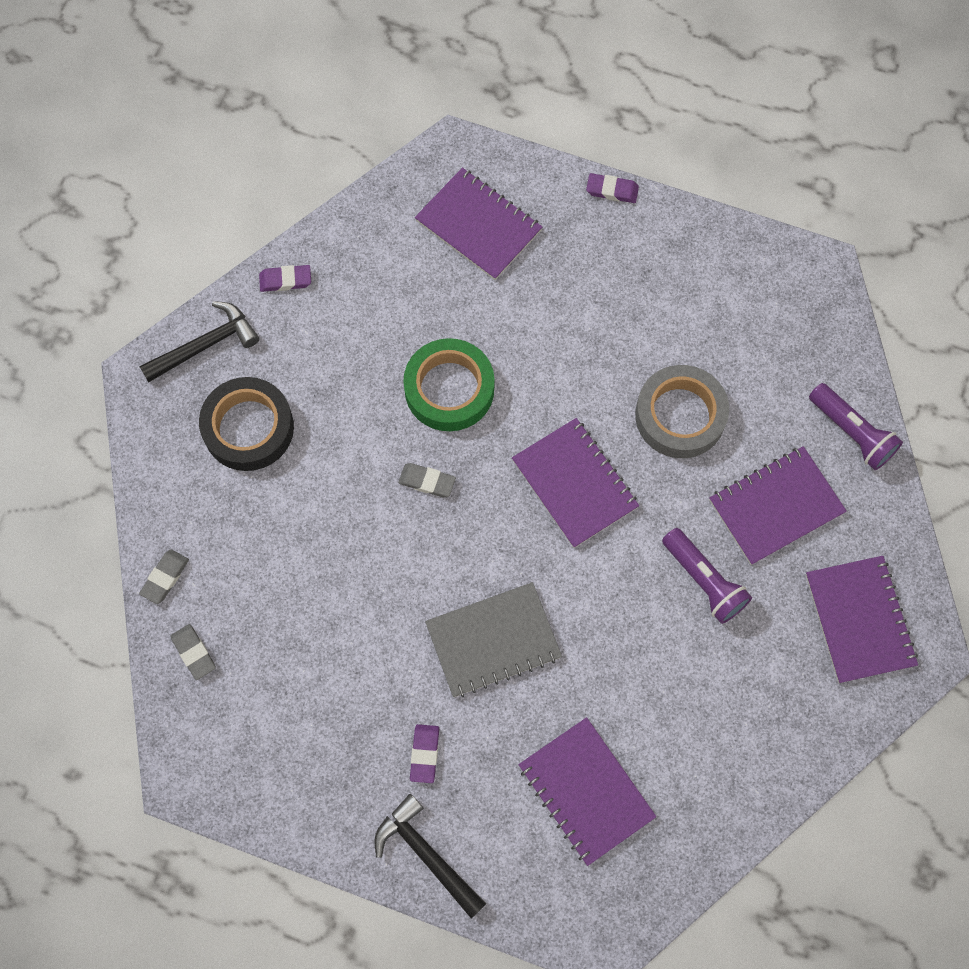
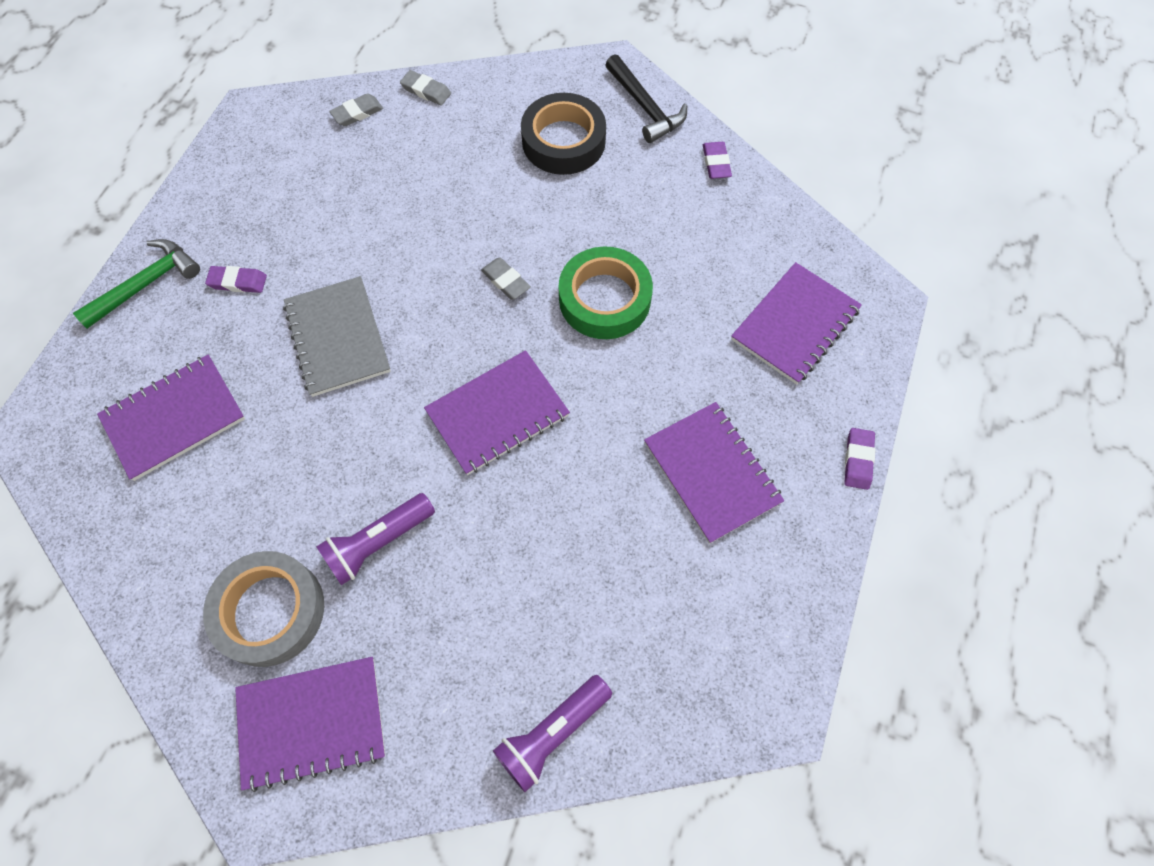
camera: 90 degrees right, 5 degrees down
black hammer [374,794,486,919] -> green hammer [73,239,200,329]
grey eraser [398,463,456,497] -> grey eraser turned 60 degrees counterclockwise [481,257,531,300]
grey tape [635,365,729,458] -> grey tape moved to [203,551,324,667]
purple notebook [709,446,847,565] -> purple notebook moved to [644,402,784,544]

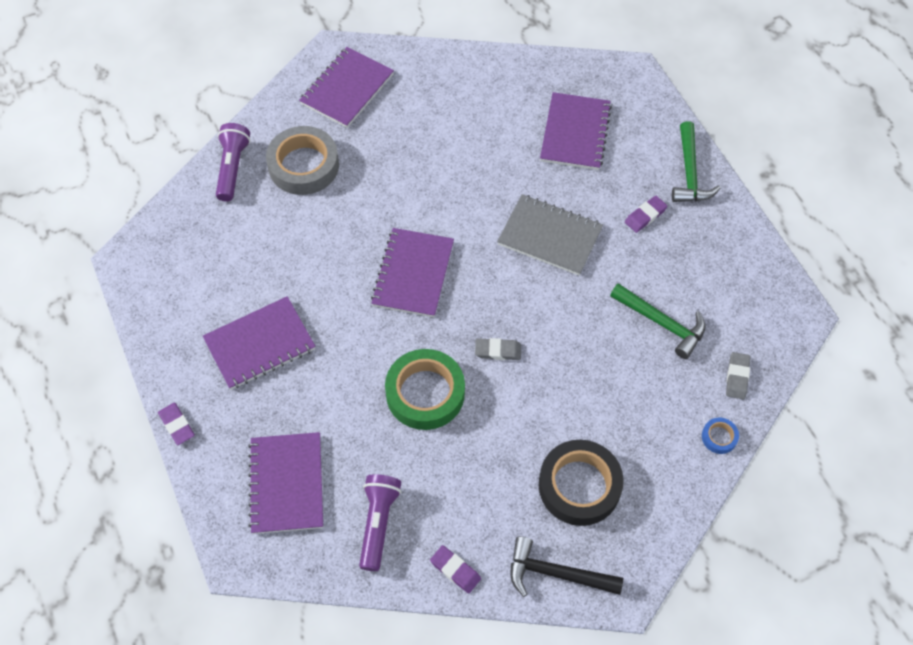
camera: 135 degrees right, 5 degrees down
grey tape [203,551,324,667] -> grey tape moved to [266,126,339,195]
purple flashlight [316,493,435,585] -> purple flashlight moved to [359,474,401,571]
grey eraser [400,70,451,105] -> blue tape [702,418,739,454]
purple notebook [644,402,784,544] -> purple notebook turned 45 degrees counterclockwise [203,296,316,390]
none -> green hammer [610,283,705,359]

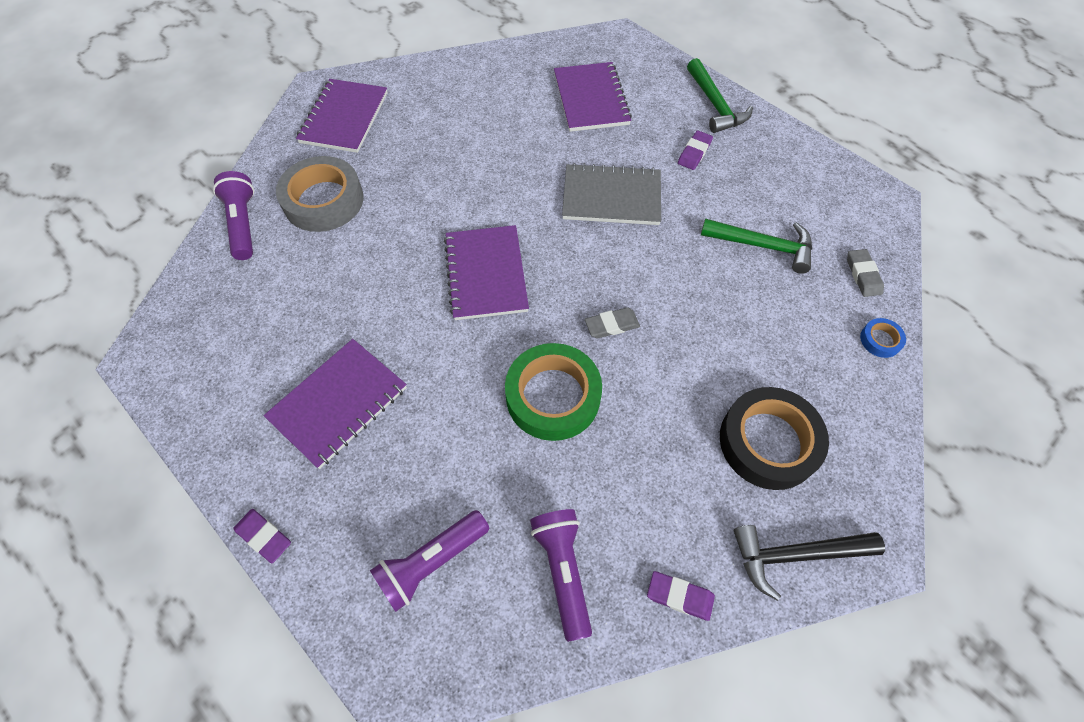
camera: 20 degrees left, 0 degrees up
purple notebook [248,432,323,534] -> purple flashlight [370,510,489,612]

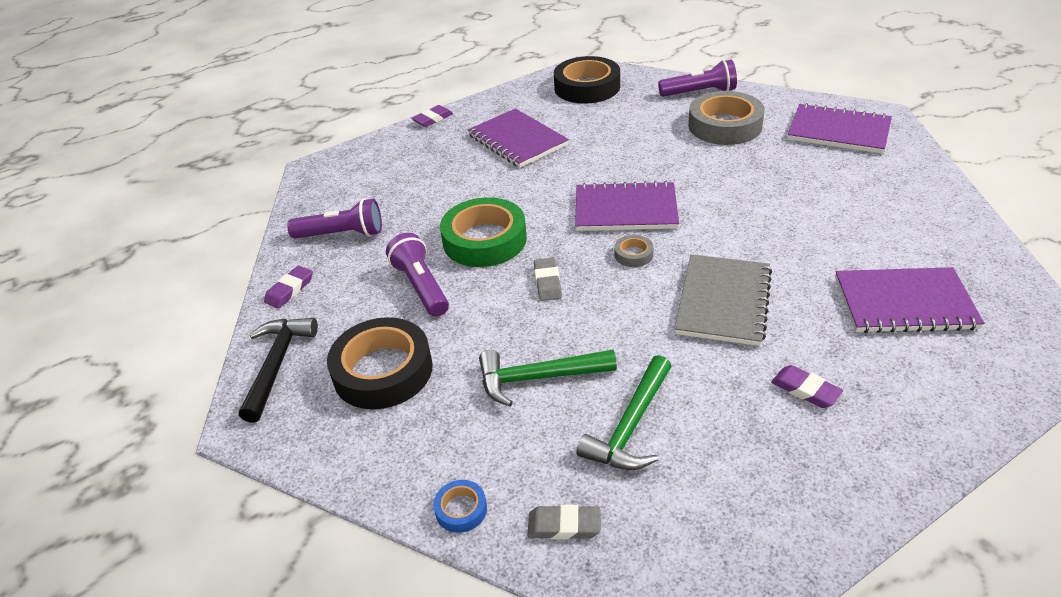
camera: 105 degrees right, 20 degrees down
purple flashlight [370,510,489,612] -> purple flashlight moved to [386,233,449,317]
green hammer [687,58,753,133] -> green hammer moved to [479,350,617,406]
none -> black tape [554,56,620,104]
none -> grey tape [614,235,654,267]

